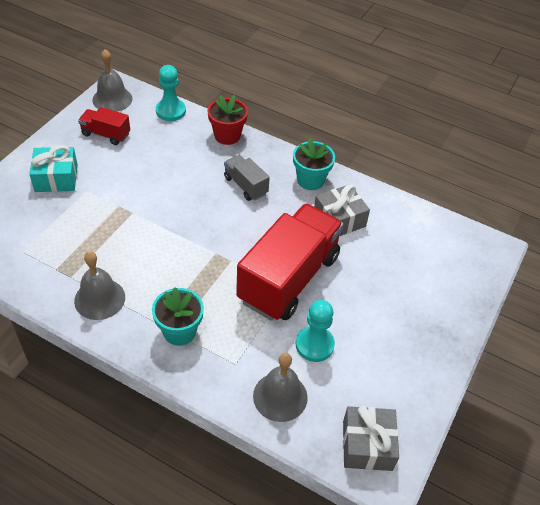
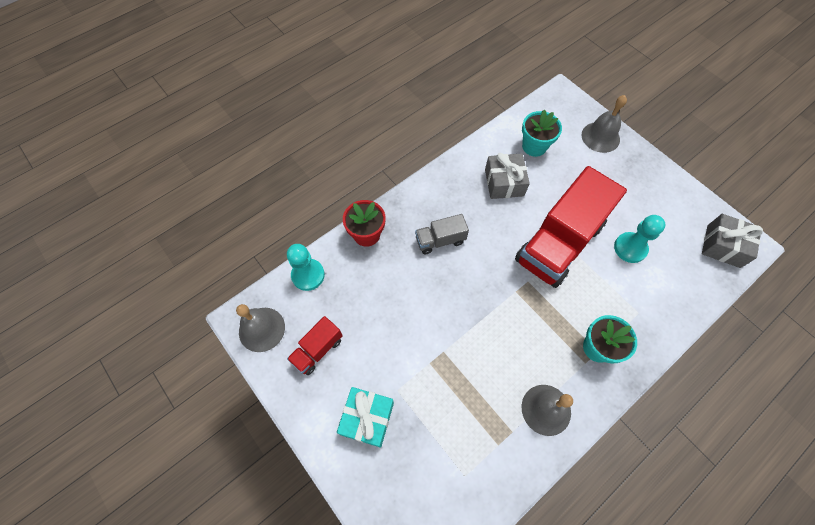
camera: 65 degrees left, 15 degrees up
red truck [236,203,344,321] -> red truck turned 105 degrees counterclockwise [515,166,627,288]
grey bell [253,353,308,422] -> grey bell moved to [582,95,627,153]
turquoise flower pot [293,138,335,190] -> turquoise flower pot moved to [522,109,562,157]

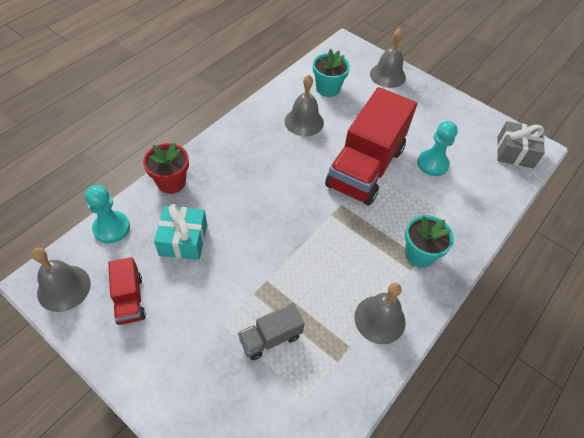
camera: 15 degrees left, 10 degrees down
red truck [287,316,343,375] -> red truck turned 45 degrees counterclockwise [108,257,146,325]
turquoise gift [337,387,394,448] -> turquoise gift moved to [154,204,207,260]
grey truck [415,214,469,254] -> grey truck moved to [238,303,305,360]
grey gift [485,153,530,199] -> grey bell [285,75,324,136]

